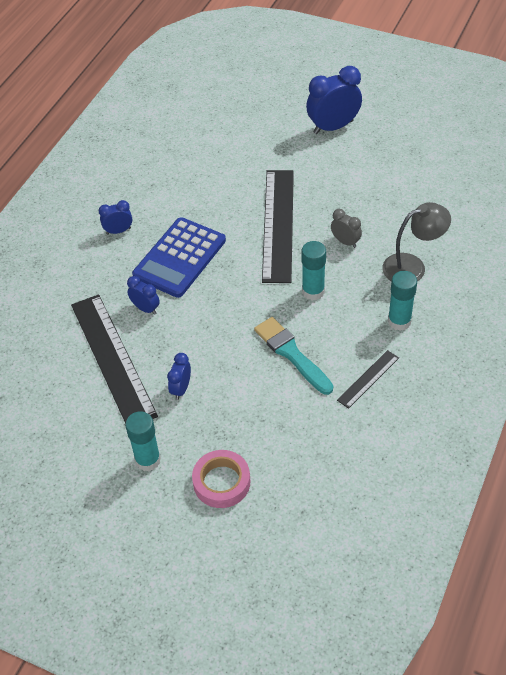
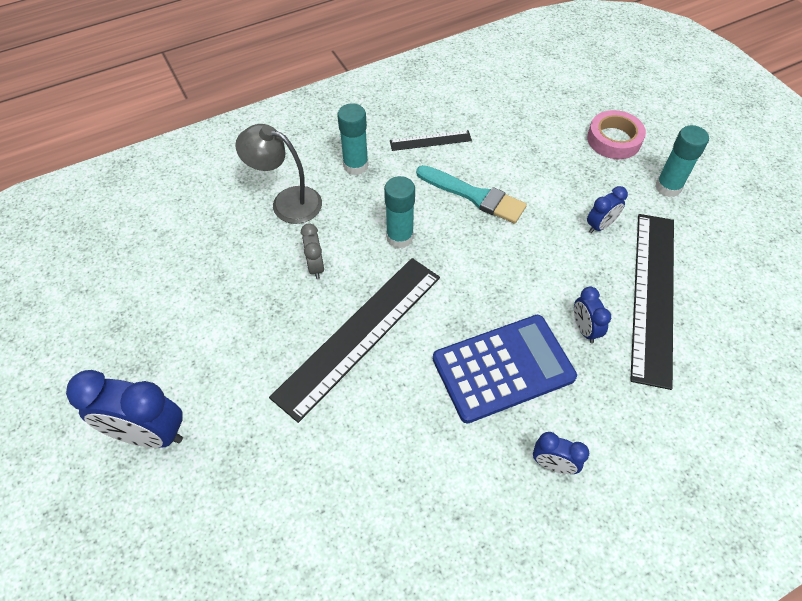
camera: 145 degrees left, 5 degrees up
turquoise brush [254,317,333,395] -> turquoise brush turned 60 degrees counterclockwise [416,165,527,224]

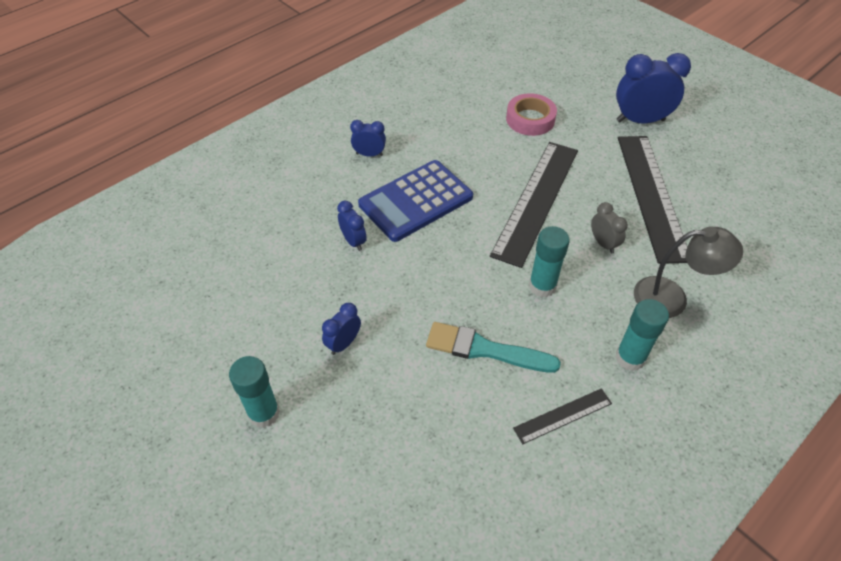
camera: 165 degrees right, 5 degrees down
pink tape [587,110,646,159] -> pink tape moved to [506,93,557,136]
black ruler [630,214,674,390] -> black ruler moved to [618,136,687,264]

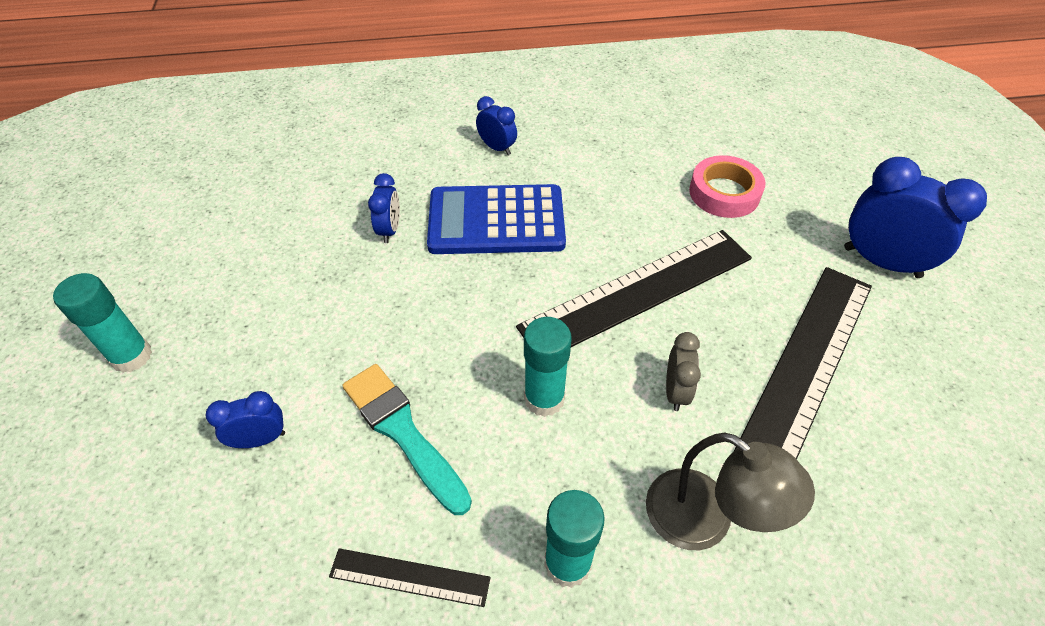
camera: 35 degrees right, 0 degrees up
blue clock [322,303,361,355] -> blue clock moved to [206,391,285,448]

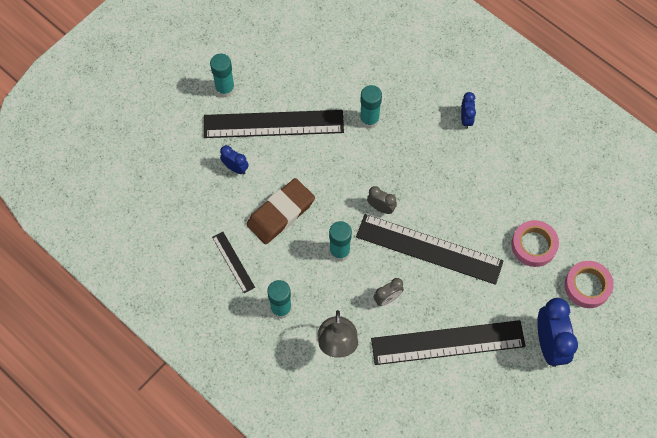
camera: 50 degrees right, 15 degrees up
turquoise brush [342,364,472,515] -> brown eraser [246,178,315,244]
blue clock [368,173,400,243] -> turquoise glue stick [360,85,382,129]
blue calculator [427,184,566,254] -> none
none -> black ruler [204,110,344,138]
none -> grey clock [367,186,397,214]
none -> pink tape [565,261,614,308]

